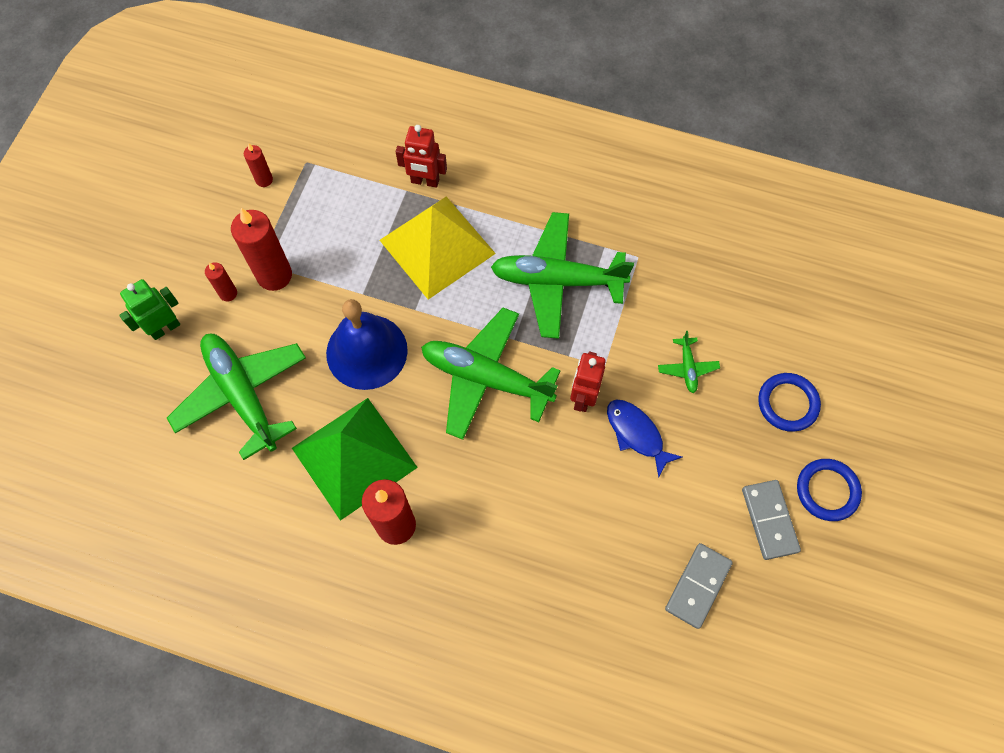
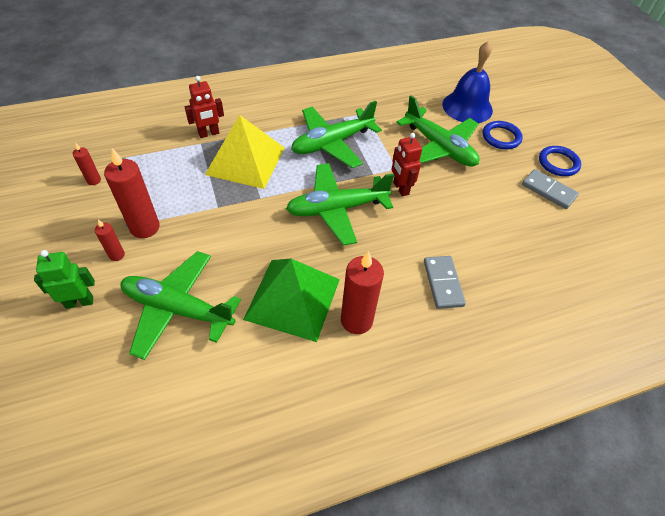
camera: 40 degrees left, 15 degrees down
green robot [119,279,180,340] -> green robot turned 60 degrees clockwise [34,250,95,309]
blue bell [326,299,408,390] -> blue bell moved to [442,41,493,123]
blue fish [607,400,683,478] -> none
green plane [658,331,720,393] -> green plane [396,95,479,167], size x2.33
grey domino [665,543,733,629] -> grey domino moved to [424,256,466,309]

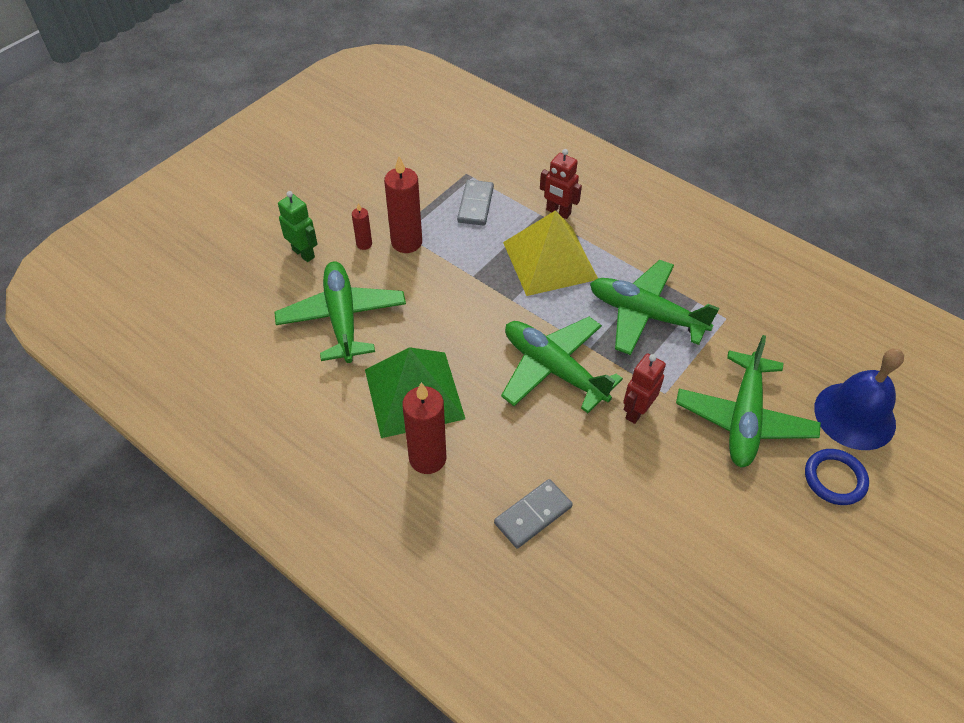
camera: 60 degrees right, 0 degrees up
red candle [73,142,101,185] -> none
grey domino [522,169,579,209] -> grey domino moved to [457,180,494,226]
blue ring [539,146,581,176] -> none

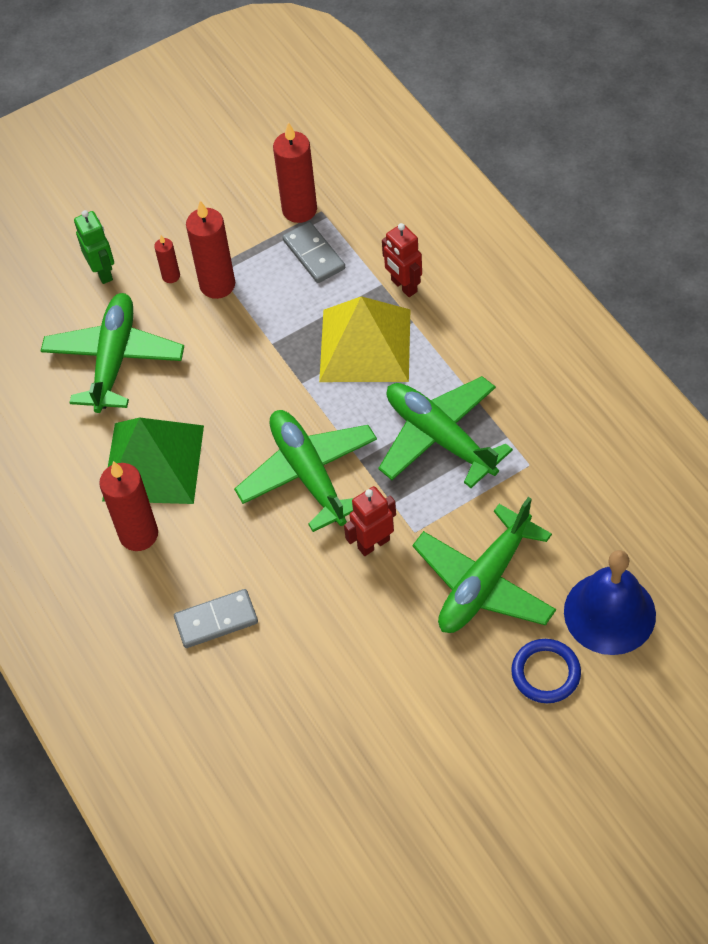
camera: 25 degrees right, 5 degrees up
grey domino [457,180,494,226] -> grey domino turned 60 degrees counterclockwise [283,221,345,283]
none -> red candle [273,122,317,223]

